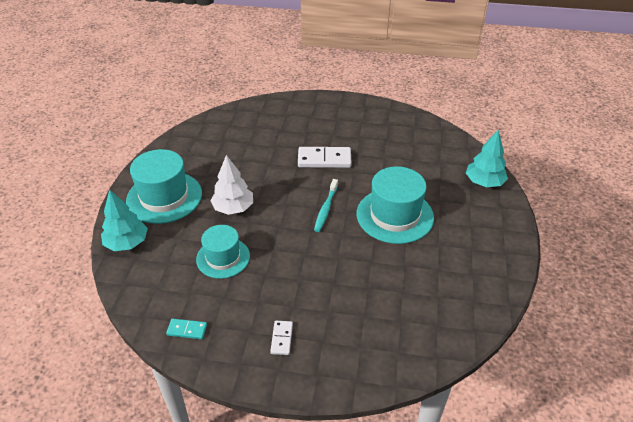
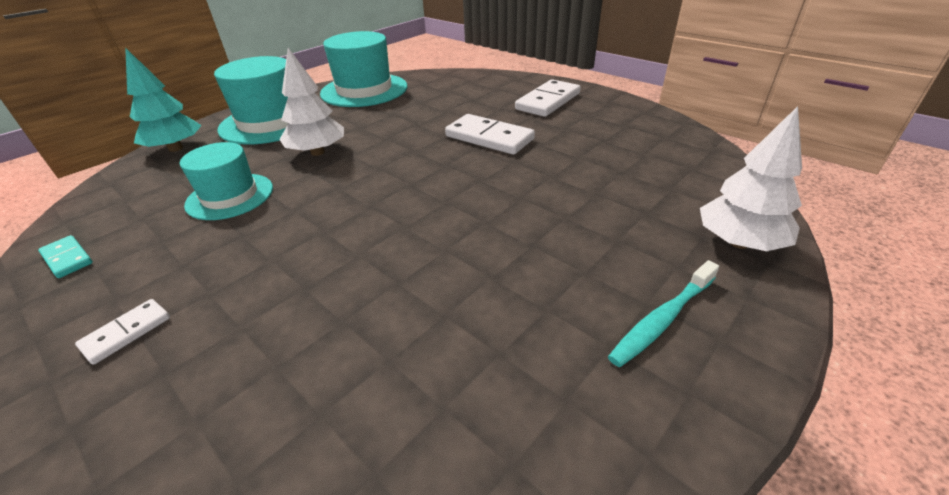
camera: 35 degrees right, 5 degrees down
turquoise toothbrush [314,179,338,232] -> turquoise toothbrush moved to [608,260,719,367]
turquoise hat [357,166,434,244] -> turquoise hat moved to [320,31,407,107]
turquoise tree [466,130,508,187] -> white tree [700,106,802,251]
none -> white domino [515,79,581,117]

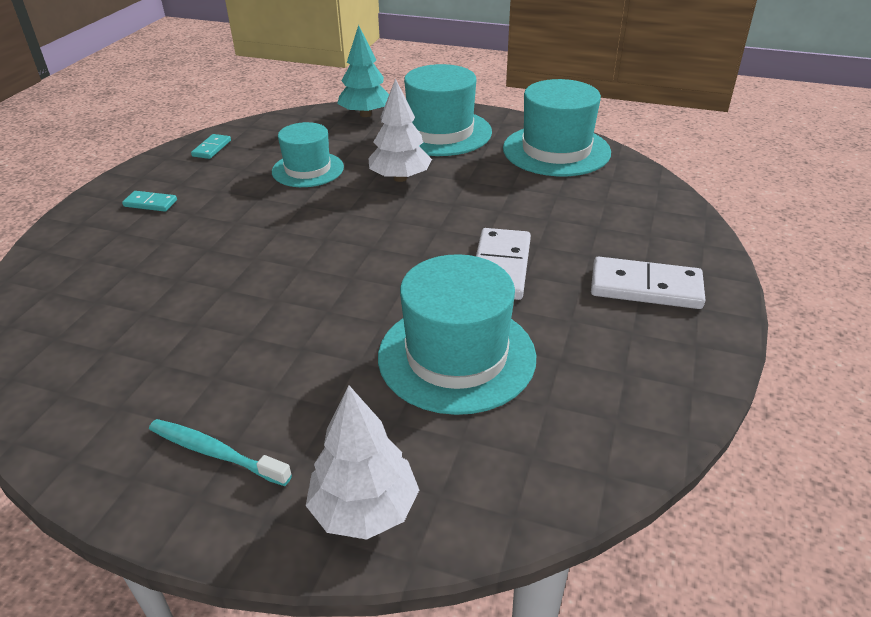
camera: 65 degrees right, 0 degrees up
white domino [75,299,170,365] -> turquoise domino [122,191,177,212]
none -> turquoise hat [378,254,536,415]

